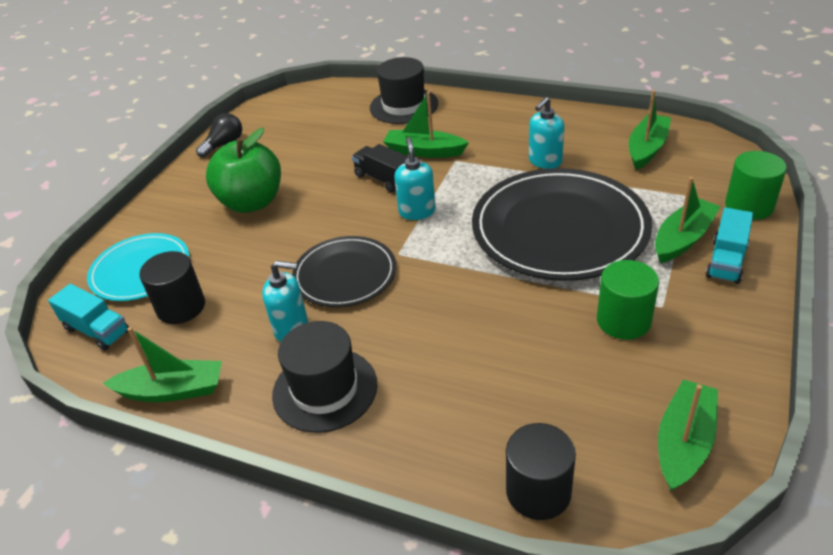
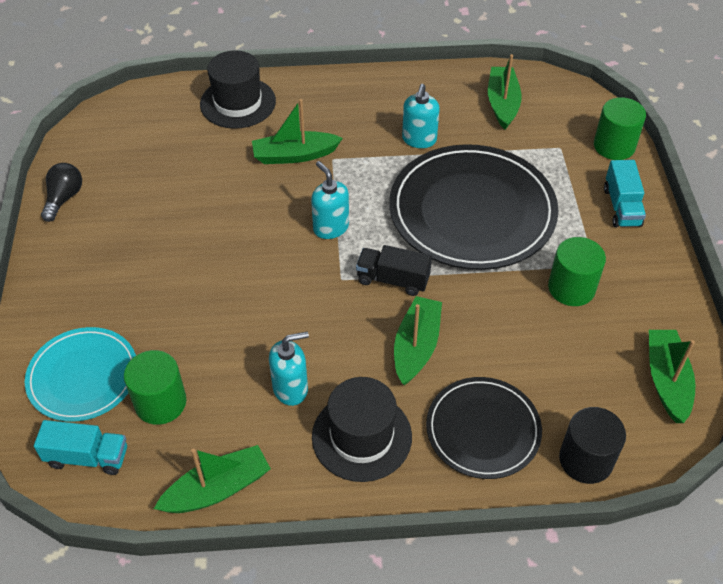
camera: 30 degrees left, 10 degrees up
black cylinder [139,251,205,324] -> green cylinder [124,350,187,425]
green apple [206,128,281,213] -> none
black plate [292,236,396,307] -> black plate moved to [426,377,542,479]
black truck [352,144,409,192] -> black truck moved to [356,245,432,296]
green boat [655,177,721,263] -> green boat moved to [394,296,442,385]

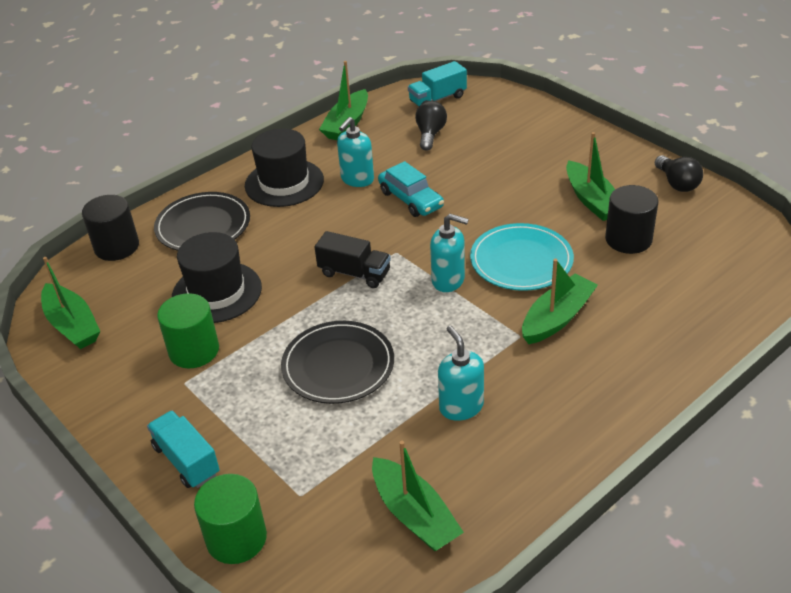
camera: 145 degrees right, 10 degrees down
turquoise plate [25,327,136,422] -> turquoise plate moved to [470,223,574,291]
green cylinder [124,350,187,425] -> black light bulb [415,101,447,151]
black hat [200,51,276,129] -> black hat moved to [172,232,262,323]
black truck [356,245,432,296] -> black truck turned 45 degrees clockwise [315,231,391,288]
black plate [389,144,558,270] -> black plate [281,321,394,404], size x0.58
green boat [394,296,442,385] -> green boat moved to [566,132,615,221]
none -> turquoise car [378,161,444,217]
none -> black cylinder [605,185,659,254]

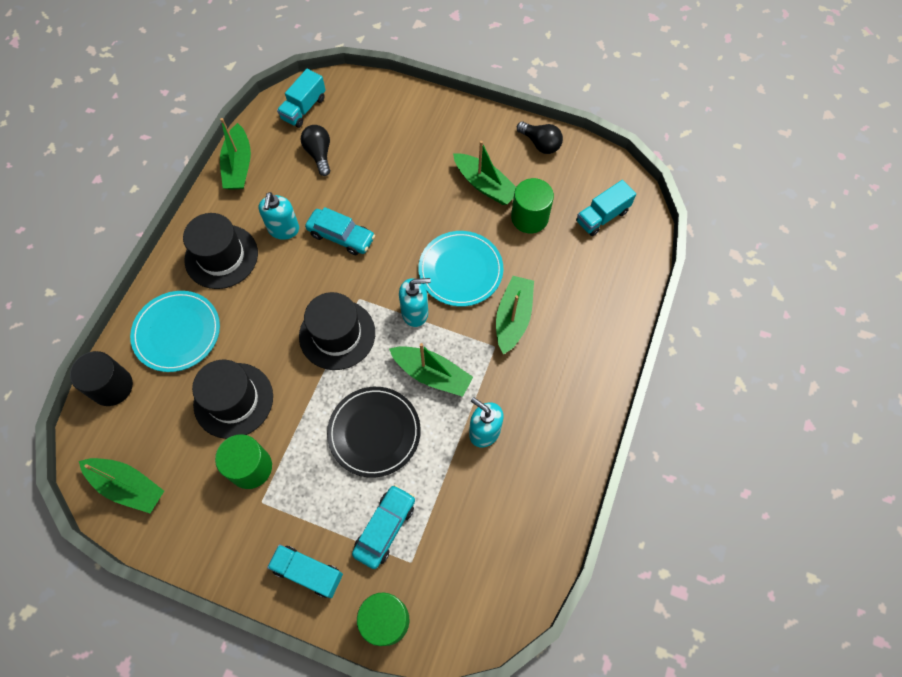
camera: 30 degrees left, 25 degrees up
black plate [154,192,250,251] -> turquoise plate [130,291,220,372]
black truck [315,231,391,288] -> black hat [299,292,375,370]
green boat [372,441,464,551] -> green boat moved to [389,343,473,397]
black cylinder [605,185,659,254] -> green cylinder [511,178,554,233]
none -> turquoise car [352,485,415,569]
none -> turquoise truck [576,180,636,236]

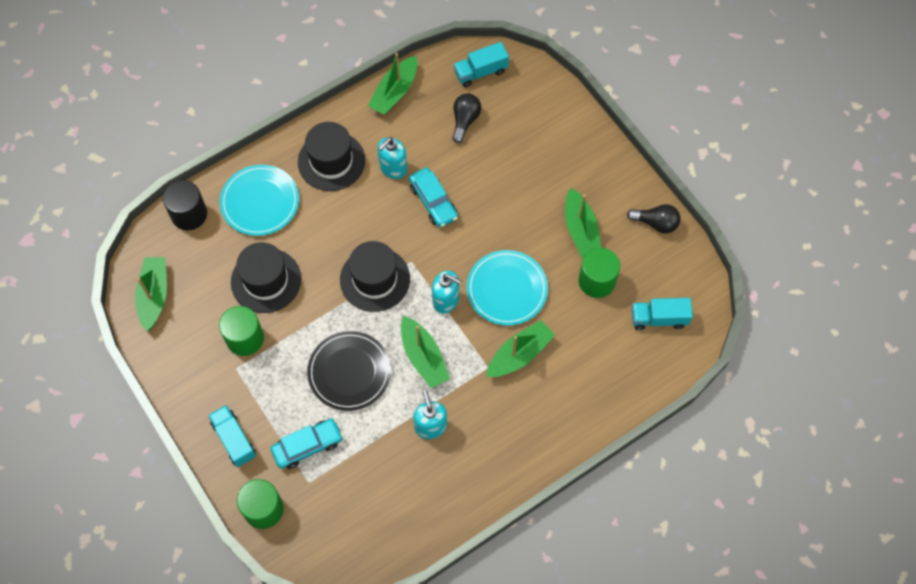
camera: 35 degrees right, 0 degrees up
green boat [79,458,164,513] -> green boat turned 150 degrees counterclockwise [135,257,167,332]
black light bulb [517,121,563,154] -> black light bulb turned 60 degrees counterclockwise [627,204,681,233]

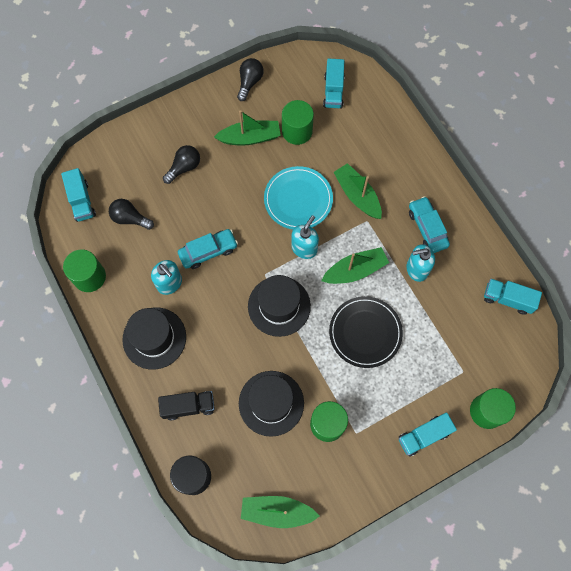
camera: 85 degrees left, 5 degrees up
turquoise plate [220,165,299,236] -> black truck [158,391,215,420]
turquoise car [271,419,343,469] -> turquoise car moved to [409,196,450,253]
green boat [368,53,417,115] -> green cylinder [63,249,106,292]
none -> black light bulb [163,145,200,184]
none -> turquoise truck [484,279,542,315]

